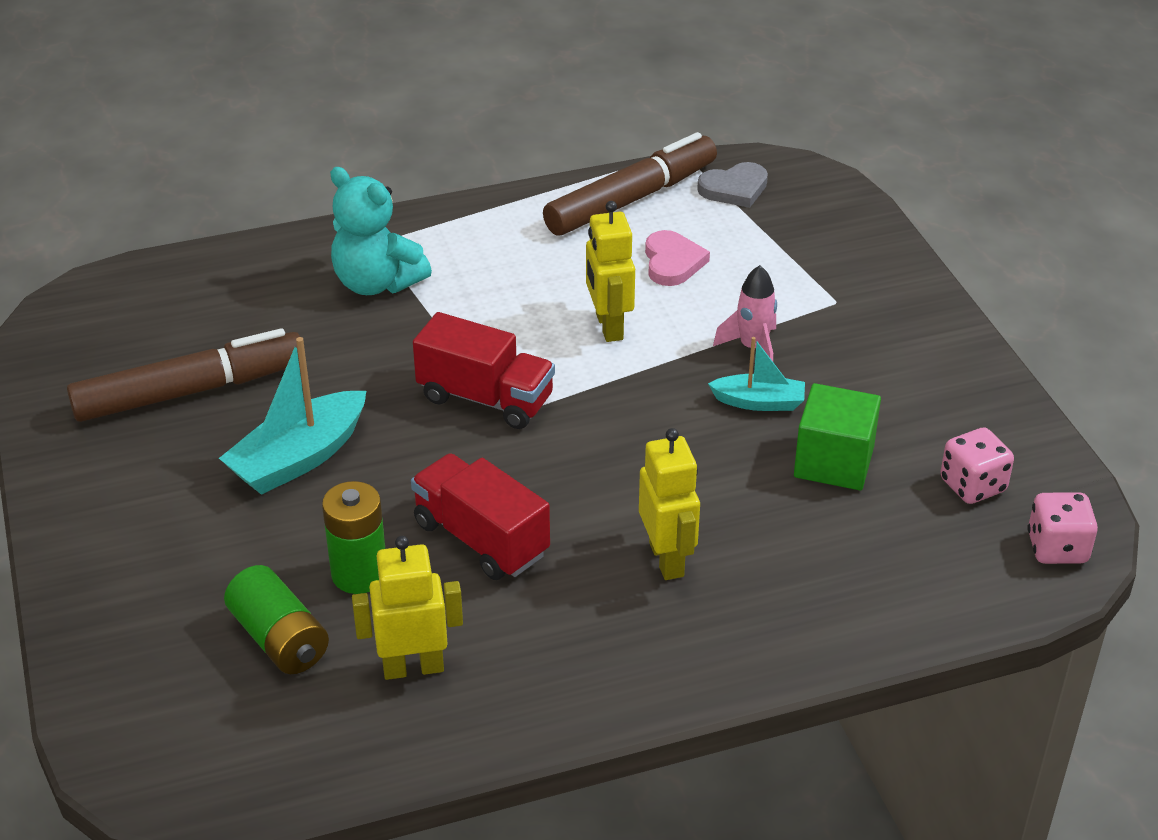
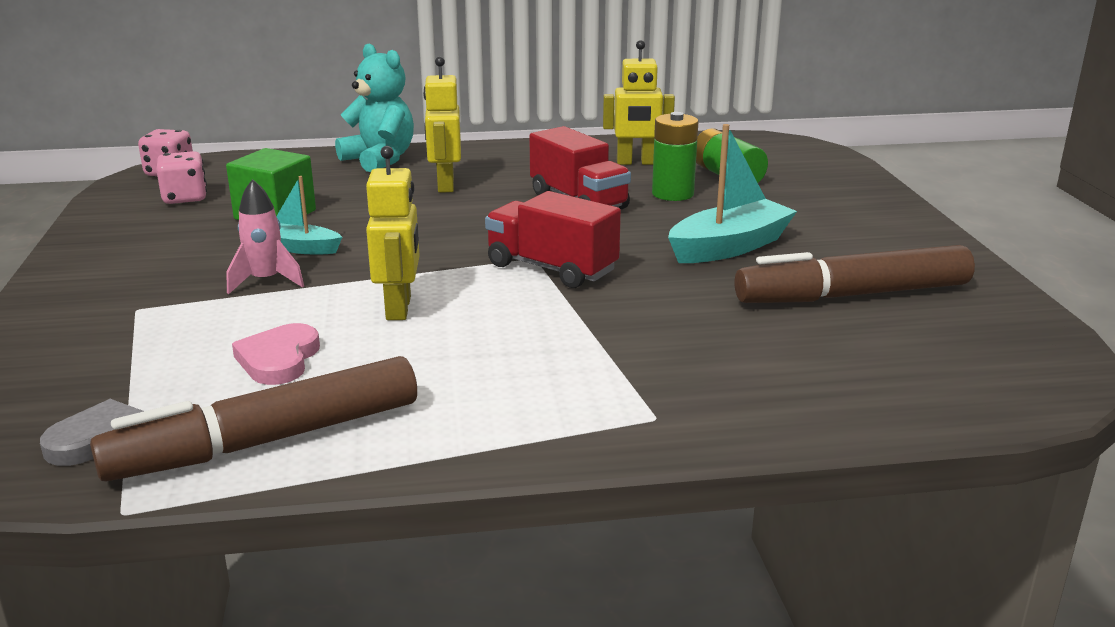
camera: 170 degrees left, 15 degrees down
turquoise teddy bear [330,167,432,295] -> turquoise teddy bear moved to [335,44,414,172]

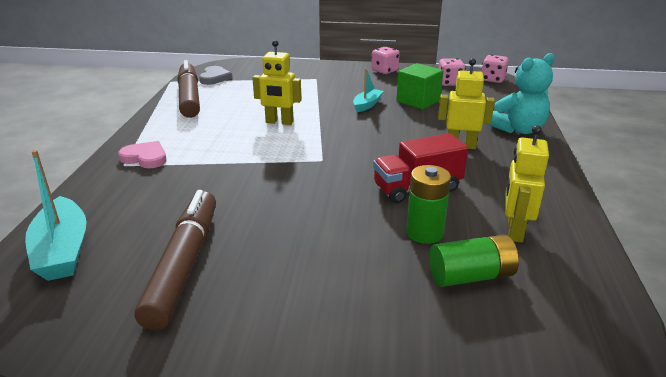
camera: 105 degrees right, 5 degrees up
pink rocket [226,179,304,294] -> none
pink heart [232,323,320,385] -> pink heart moved to [118,141,167,168]
red truck [485,191,621,288] -> none
turquoise boat [668,124,797,263] -> turquoise boat moved to [25,150,87,281]
none -> pink dice [371,47,400,74]

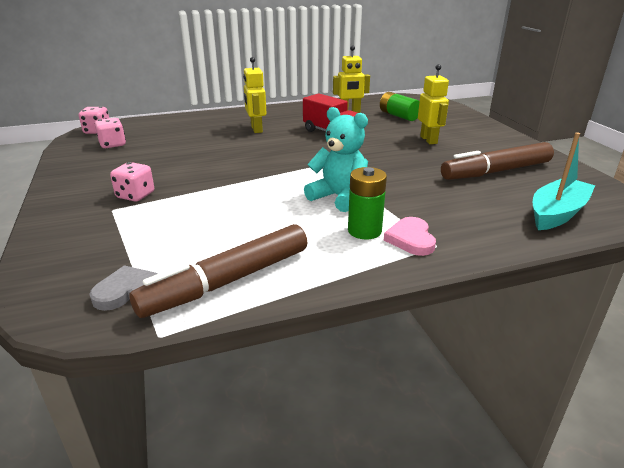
camera: 115 degrees left, 0 degrees up
yellow robot [252,40,301,125] -> yellow robot moved to [418,64,449,144]
turquoise boat [353,68,383,112] -> none
pink dice [371,47,400,74] -> pink dice moved to [110,162,154,201]
green cube [396,63,443,109] -> none
green battery [406,165,451,244] -> green battery moved to [348,167,387,240]
turquoise teddy bear [487,53,555,134] -> turquoise teddy bear moved to [304,107,368,212]

